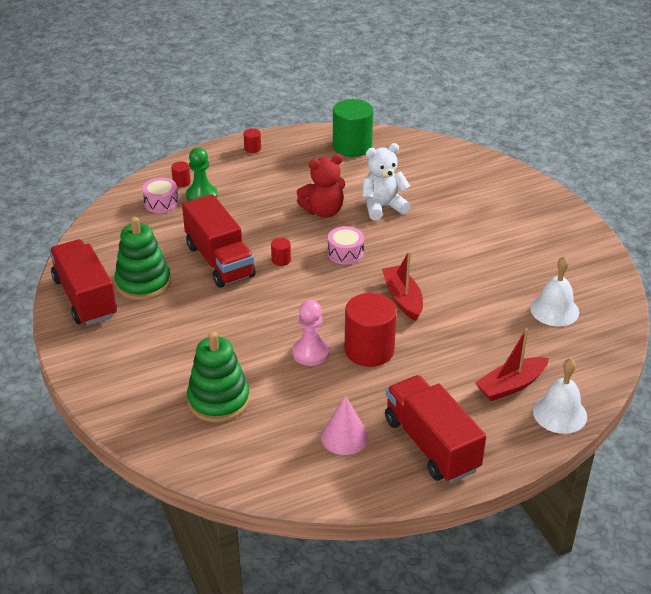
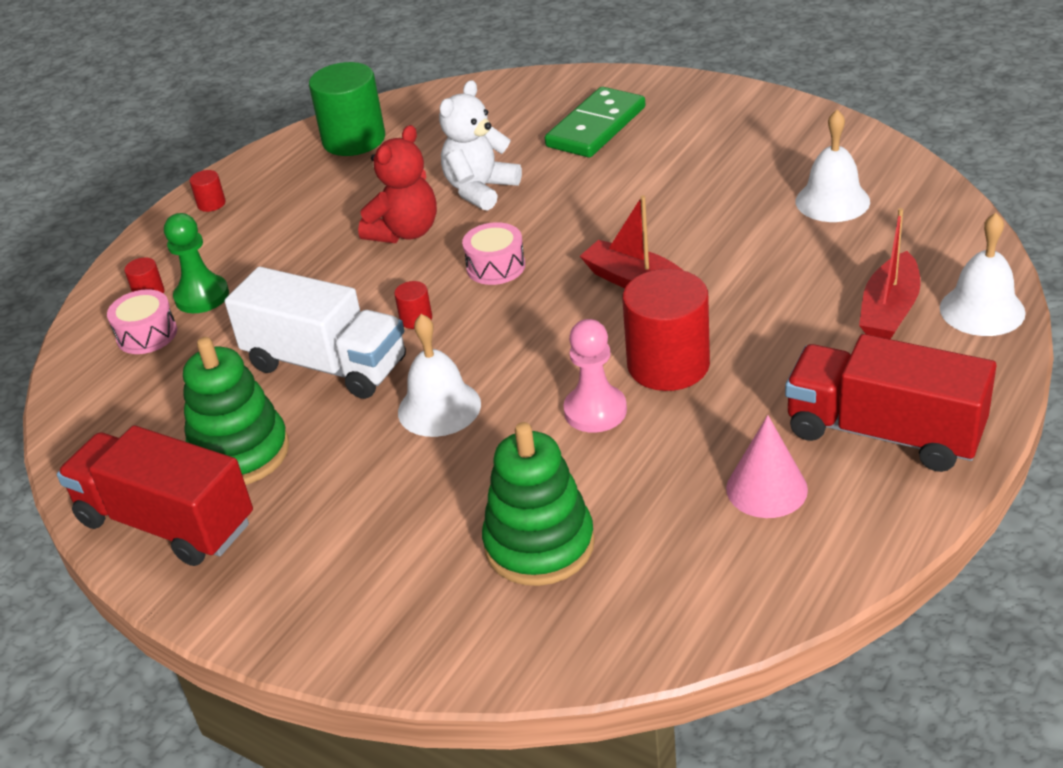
camera: 30 degrees left, 0 degrees up
red truck [182,194,256,288] -> white truck [225,267,406,399]
none -> white bell [398,314,481,437]
none -> green domino [545,87,645,157]

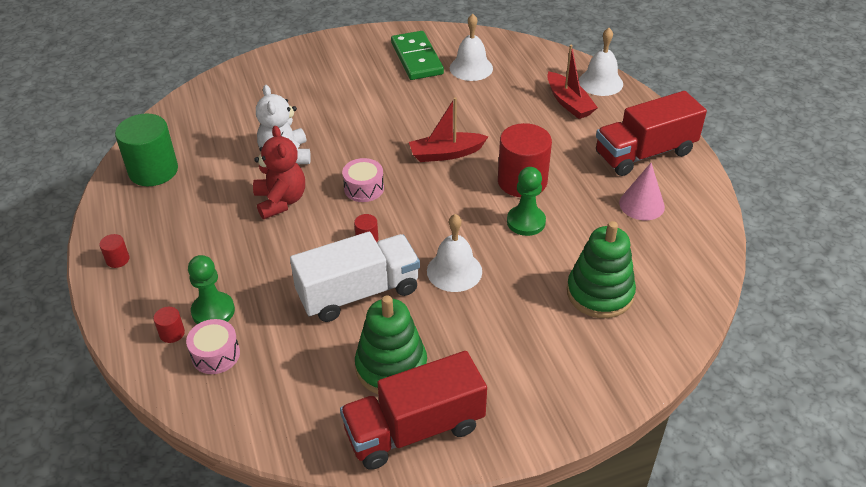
camera: 55 degrees left, 5 degrees up
green domino [545,87,645,157] -> green domino moved to [391,31,444,80]
pink pawn [563,319,627,433] -> green pawn [507,167,546,236]

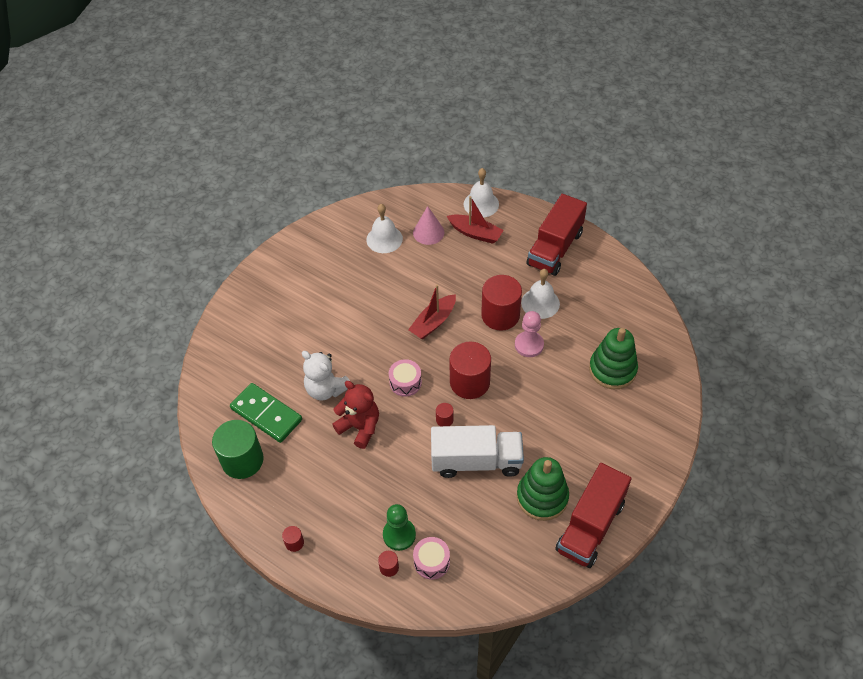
camera: 35 degrees left, 10 degrees up
white truck [290,232,420,322] -> white truck turned 60 degrees clockwise [431,425,524,478]
green domino [391,31,444,80] -> green domino moved to [230,383,302,443]
white bell [427,214,482,292] -> white bell moved to [521,269,560,319]
green pawn [507,167,546,236] -> pink pawn [515,311,544,357]
pink cone [619,163,665,221] -> pink cone moved to [413,206,445,245]
none -> red cylinder [449,341,491,399]

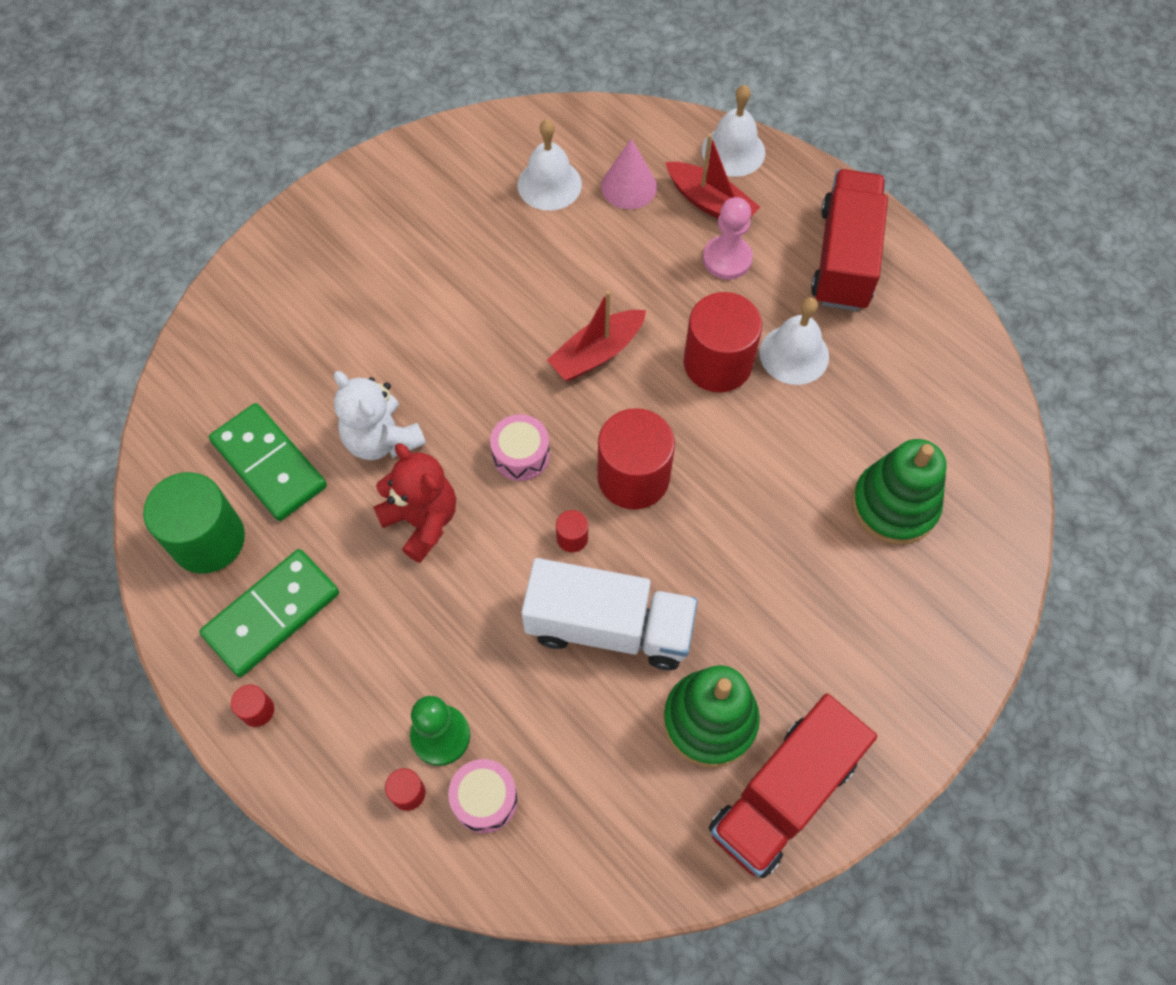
camera: 10 degrees right, 10 degrees up
pink pawn [515,311,544,357] -> pink pawn moved to [703,197,753,280]
red truck [527,194,587,276] -> red truck turned 150 degrees clockwise [811,169,888,311]
none -> green domino [199,549,339,677]

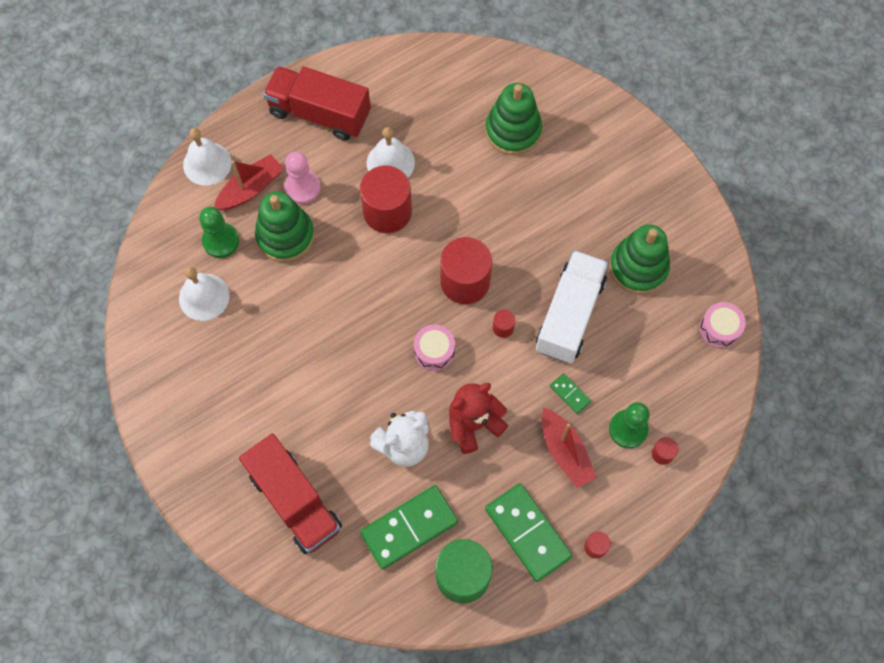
camera: 80 degrees left, 5 degrees up
pink drum [448,759,518,833] -> pink drum moved to [699,302,746,348]
red boat [547,291,646,381] -> red boat moved to [542,407,597,488]
pink cone [601,138,657,209] -> green pawn [199,207,239,258]
red truck [709,694,877,878] -> red truck moved to [239,434,342,554]
none -> green stacking toy [255,192,314,262]
none -> green domino [550,373,591,414]

